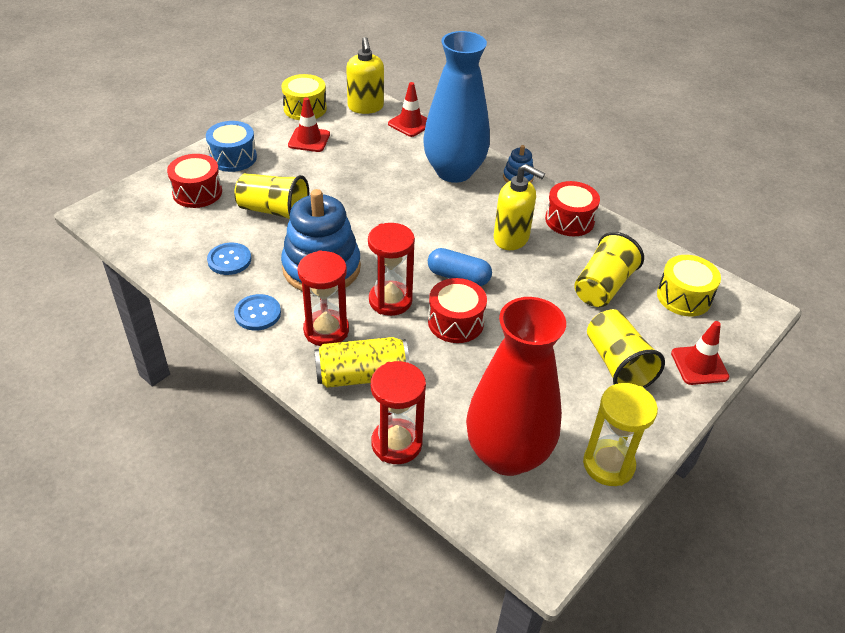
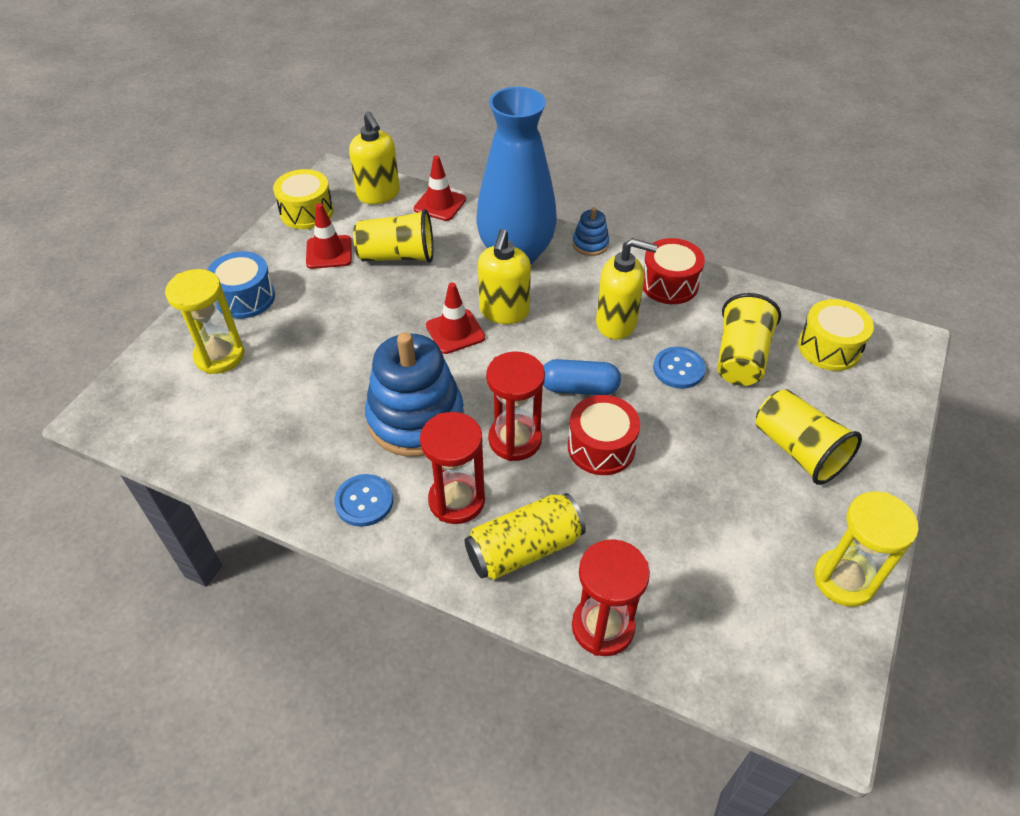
camera: 15 degrees left, 5 degrees up
red drum [167,154,222,208] -> yellow hourglass [165,269,245,374]
blue button [207,243,251,275] -> blue button moved to [653,347,706,389]
yellow cup [234,173,309,219] -> yellow cup moved to [353,209,433,263]
red vase [466,297,566,476] -> none
red traffic cone [671,321,729,385] -> red traffic cone moved to [426,282,485,354]
none -> yellow soap dispenser [478,229,531,324]

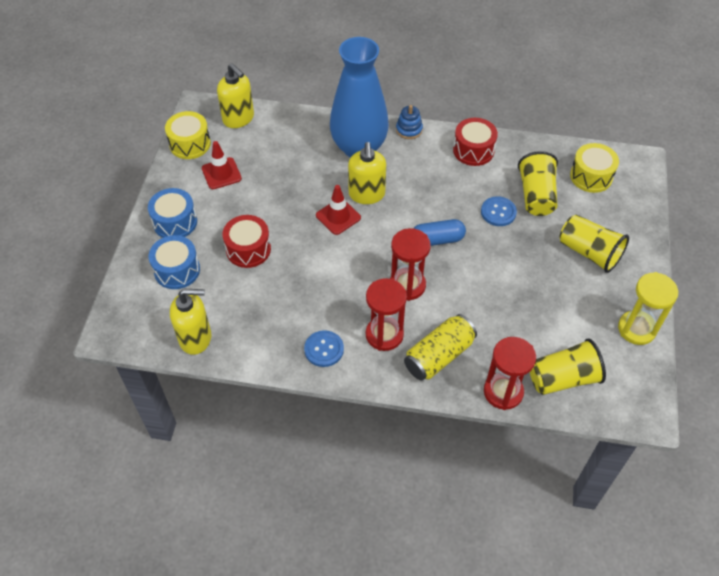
camera: 15 degrees left, 5 degrees up
yellow hourglass [165,269,245,374] -> blue drum [149,235,200,289]
yellow cup [353,209,433,263] -> yellow cup moved to [530,338,606,395]
blue stacking toy [365,332,464,457] -> none
red traffic cone [414,156,466,221] -> none
red drum [568,395,640,475] -> red drum moved to [223,215,271,268]
yellow soap dispenser [596,238,658,340] -> yellow soap dispenser moved to [170,289,211,355]

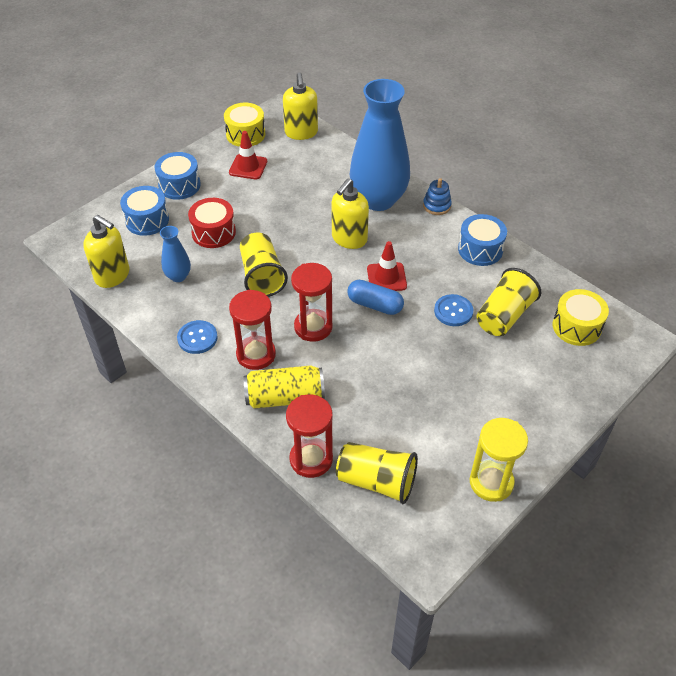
camera: 35 degrees right, 5 degrees down
red traffic cone [316,185,361,235] -> red traffic cone moved to [367,241,407,291]
red drum [453,118,498,166] -> blue drum [458,214,507,266]
yellow cup [559,215,629,273] -> yellow cup moved to [240,233,288,297]
none -> blue vase [160,226,191,282]

